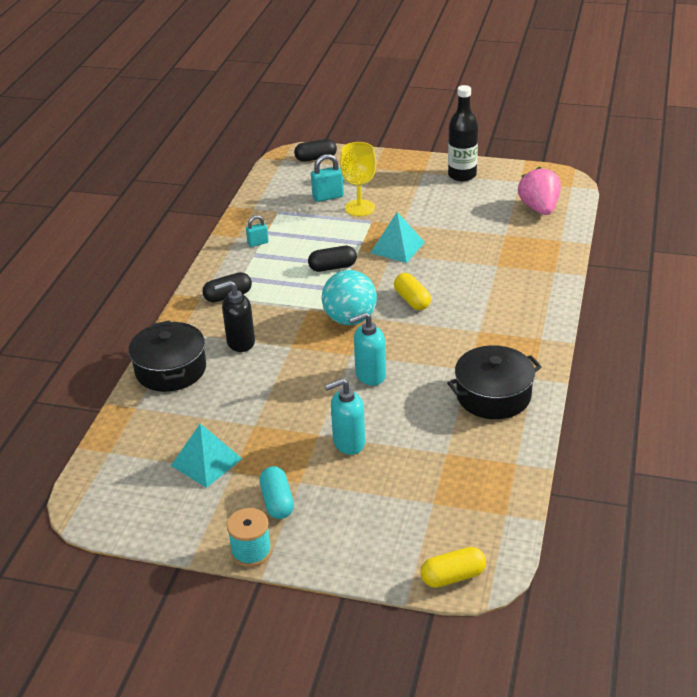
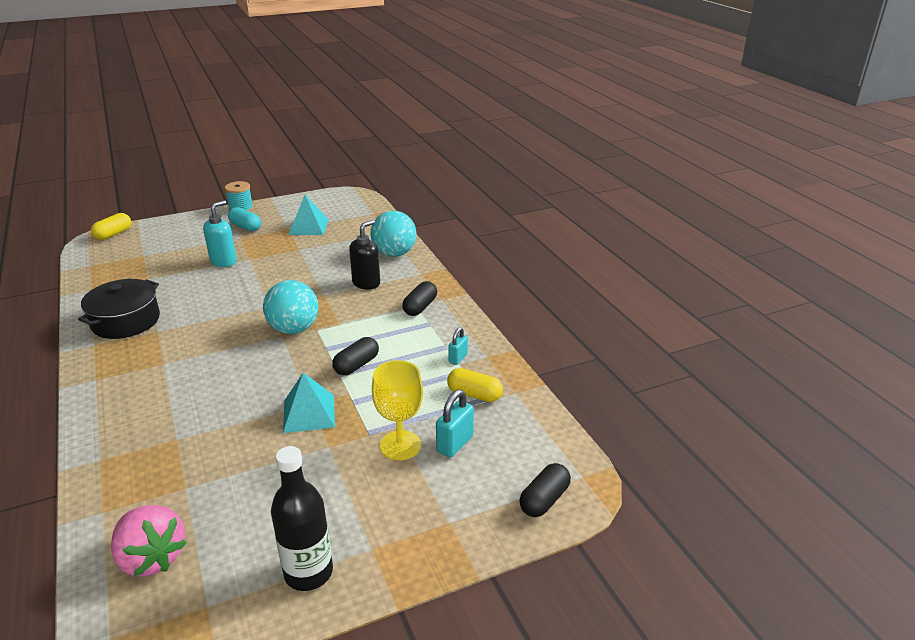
camera: 140 degrees right, 5 degrees down
black pot [128,320,206,392] -> turquoise ball [371,211,417,257]
turquoise soap dispenser [349,312,386,386] -> none
yellow capsule [394,273,431,310] -> yellow capsule moved to [447,368,503,402]

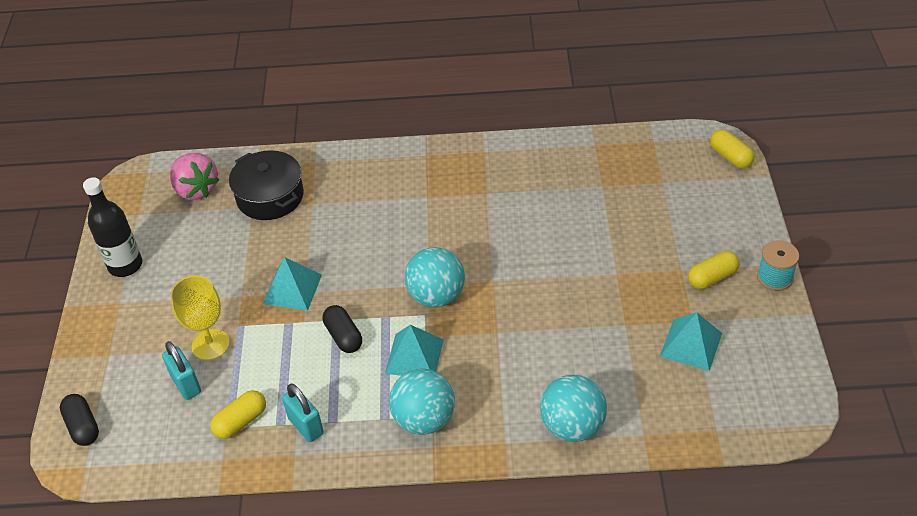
camera: 115 degrees right, 15 degrees up
black pot [78,279,160,339] -> black pot moved to [229,150,304,220]
pink strawberry [111,505,187,577] -> pink strawberry turned 105 degrees counterclockwise [170,153,219,200]
turquoise soap dispenser [203,200,237,267] -> none
turquoise capsule [228,207,261,231] -> yellow capsule [688,251,739,289]
black soap dispenser [349,220,380,289] -> none
black capsule [402,281,437,316] -> turquoise ball [389,368,455,435]
turquoise padlock [448,327,468,365] -> turquoise padlock [282,383,324,442], size x1.57
none -> turquoise pyramid [385,325,444,376]

